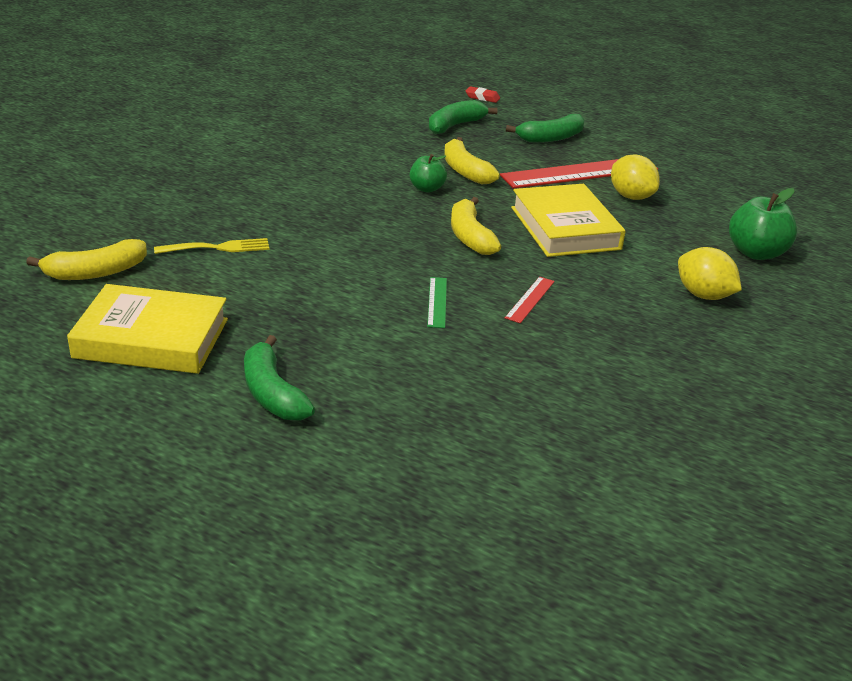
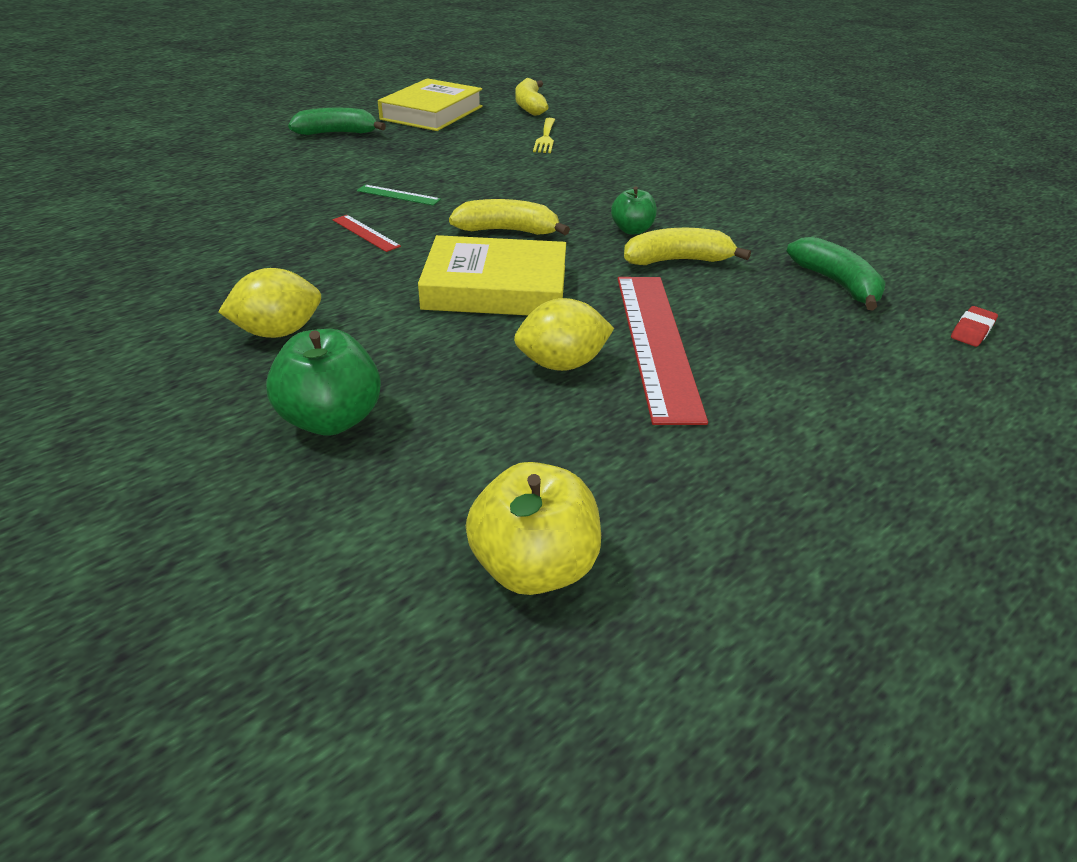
camera: 110 degrees right, 5 degrees up
green banana [506,114,585,143] -> none
none -> yellow apple [466,462,601,595]

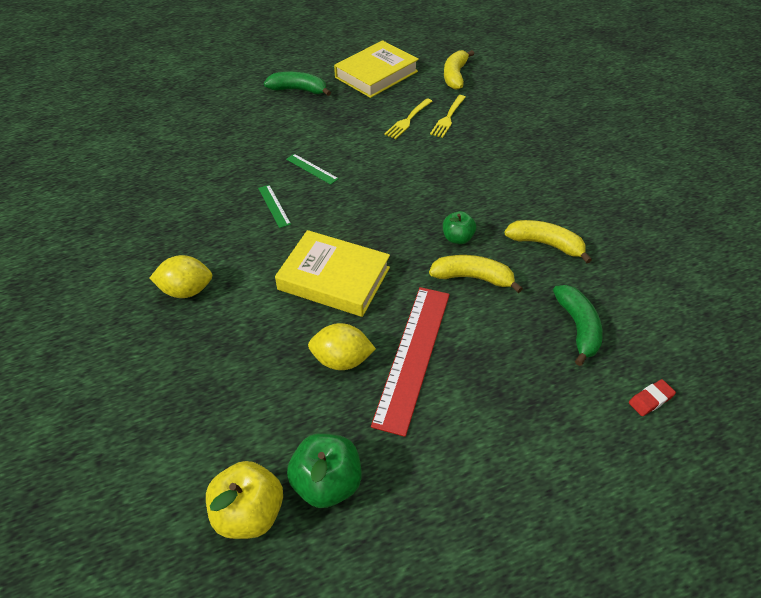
camera: 20 degrees right, 10 degrees up
green apple [266,329,381,436] -> green apple moved to [287,433,362,508]
red ruler [332,215,401,252] -> green ruler [258,185,291,228]
yellow banana [449,199,570,235] -> yellow banana moved to [504,220,592,263]
none -> yellow fork [384,98,433,139]

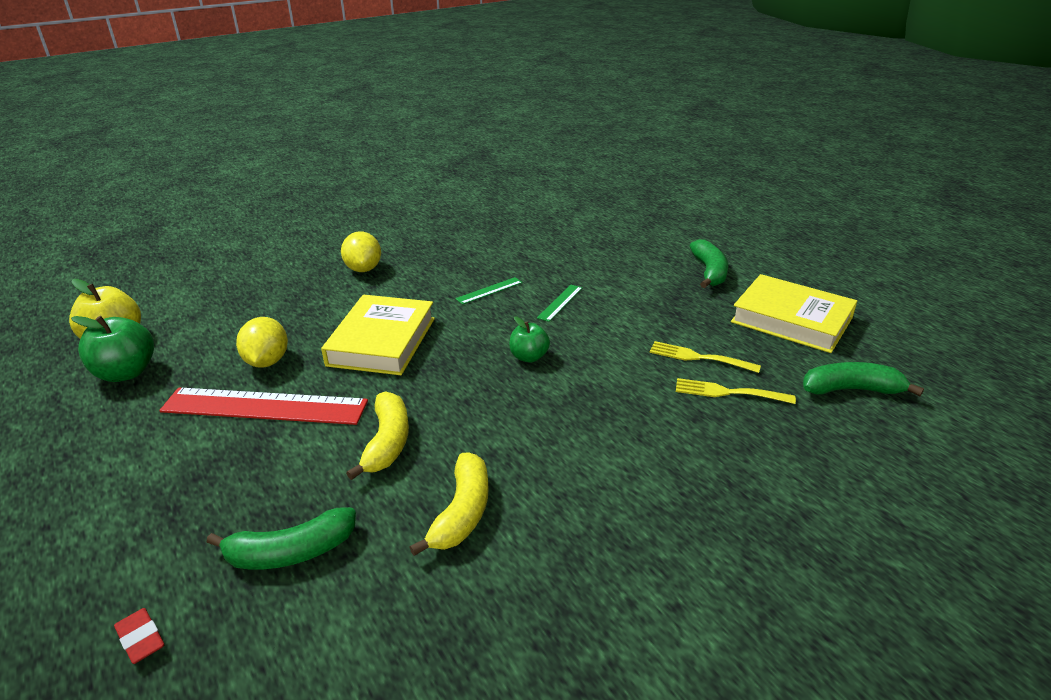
camera: 80 degrees right, 15 degrees down
green apple [443,211,476,244] -> green apple moved to [509,316,550,363]
yellow banana [444,50,474,90] -> green banana [803,362,924,396]

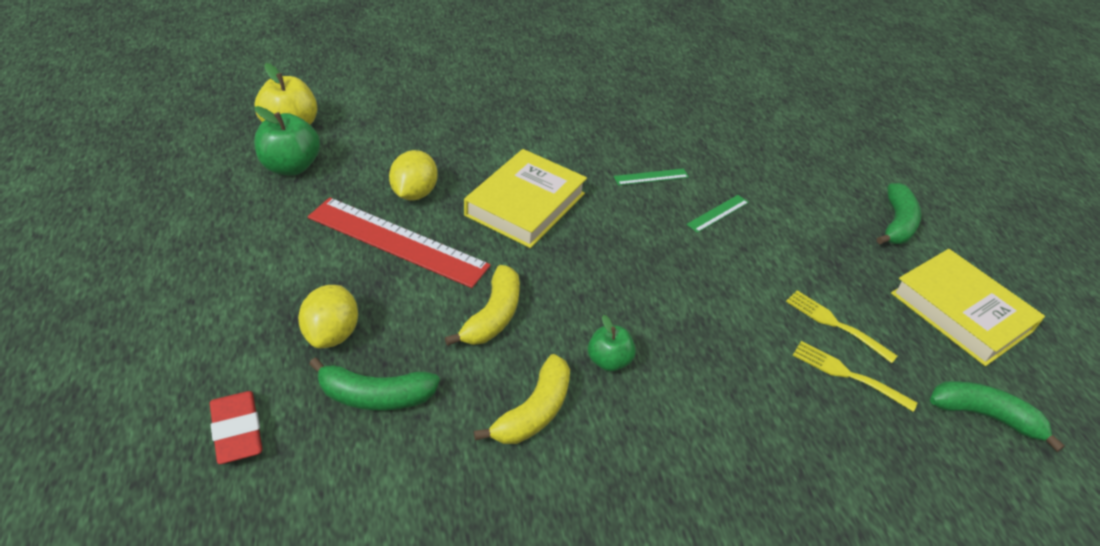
camera: 15 degrees right, 10 degrees up
red eraser [114,608,164,664] -> red eraser [210,391,262,464], size x1.57
yellow lemon [341,231,381,272] -> yellow lemon moved to [298,285,358,348]
green apple [509,316,550,363] -> green apple moved to [588,315,636,372]

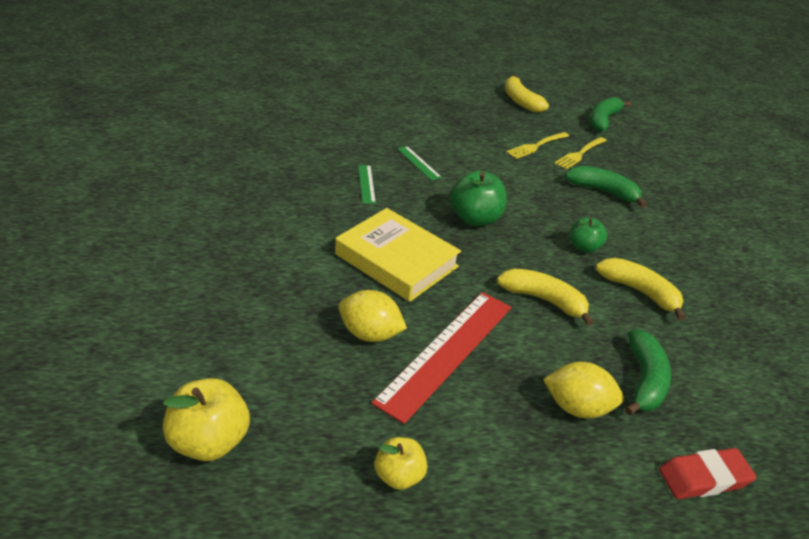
camera: 80 degrees left, 5 degrees down
green apple [254,106,320,175] -> green apple moved to [450,171,507,226]
green banana [877,183,922,244] -> green banana moved to [565,166,647,207]
yellow book [891,249,1045,366] -> yellow banana [505,75,549,112]
none -> yellow apple [375,437,427,490]

